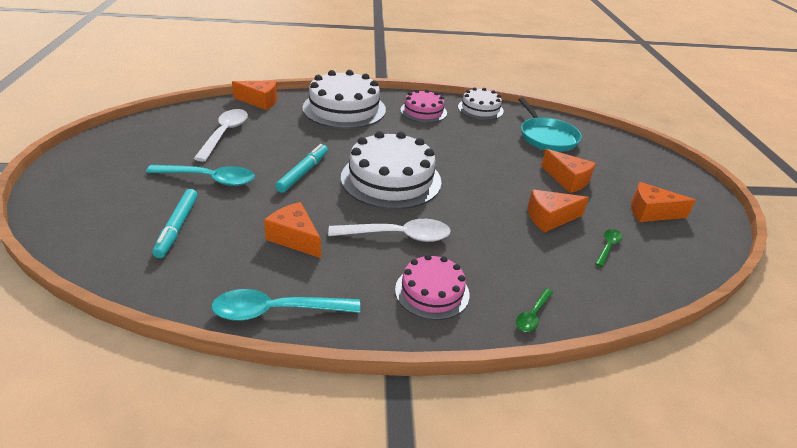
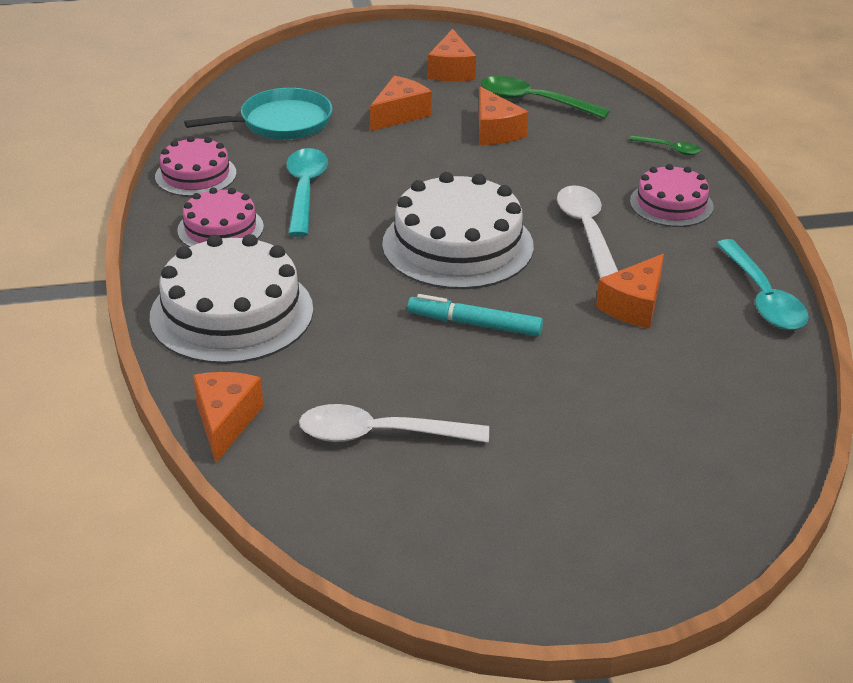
camera: 95 degrees left, 0 degrees up
turquoise spoon [146,165,255,186] -> turquoise spoon moved to [286,148,328,237]
turquoise marker [152,189,198,258] -> none
white cake [458,87,504,120] -> pink cake [155,136,237,197]
green spoon [595,229,622,267] -> green spoon [481,76,610,119], size x1.92

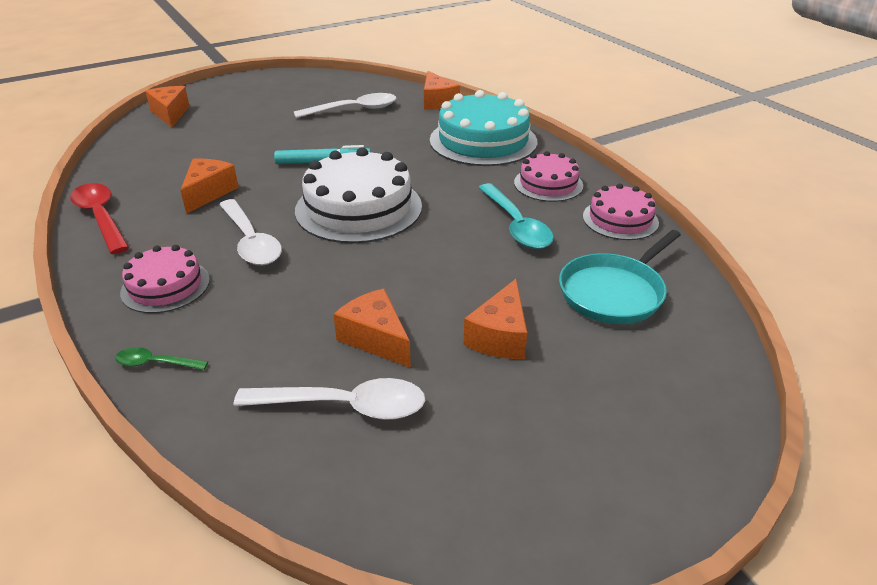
camera: 160 degrees right, 0 degrees up
white cake [150,234,313,364] -> turquoise cake [430,90,537,166]
orange cheese [428,29,476,81] -> orange cheese moved to [145,86,190,127]
green spoon [481,76,610,119] -> white spoon [234,378,425,420]
turquoise spoon [716,239,809,330] -> red spoon [70,183,129,254]

